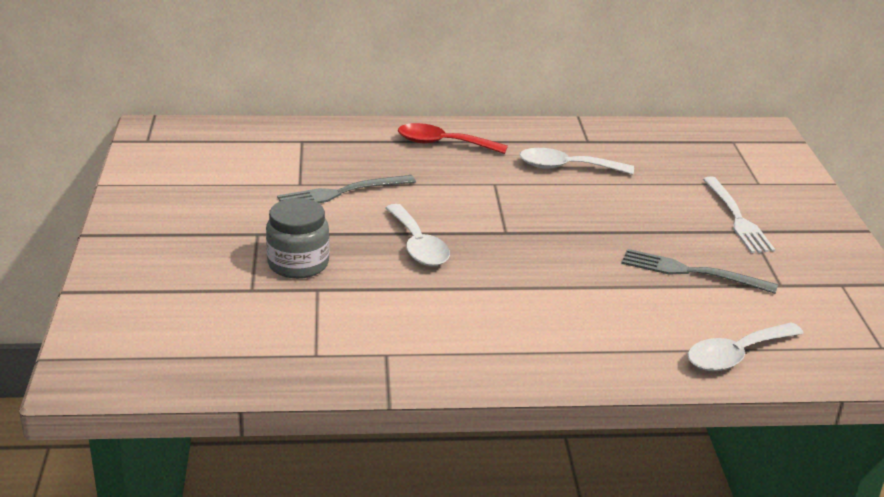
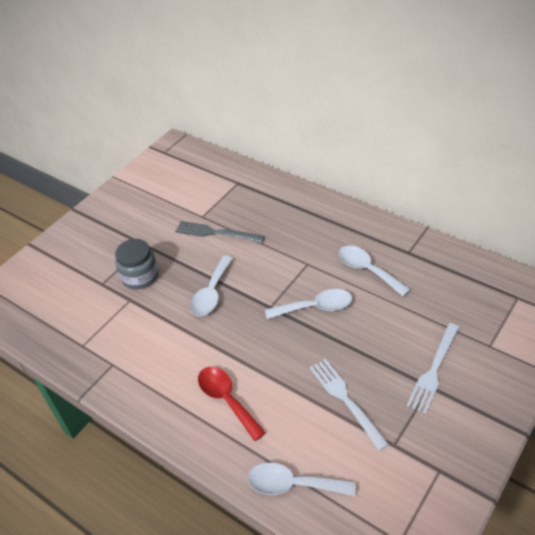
camera: 45 degrees right, 15 degrees up
red spoon [398,123,508,154] -> red spoon moved to [198,367,266,441]
grey fork [621,249,778,294] -> white fork [310,359,389,451]
none -> white spoon [265,289,352,319]

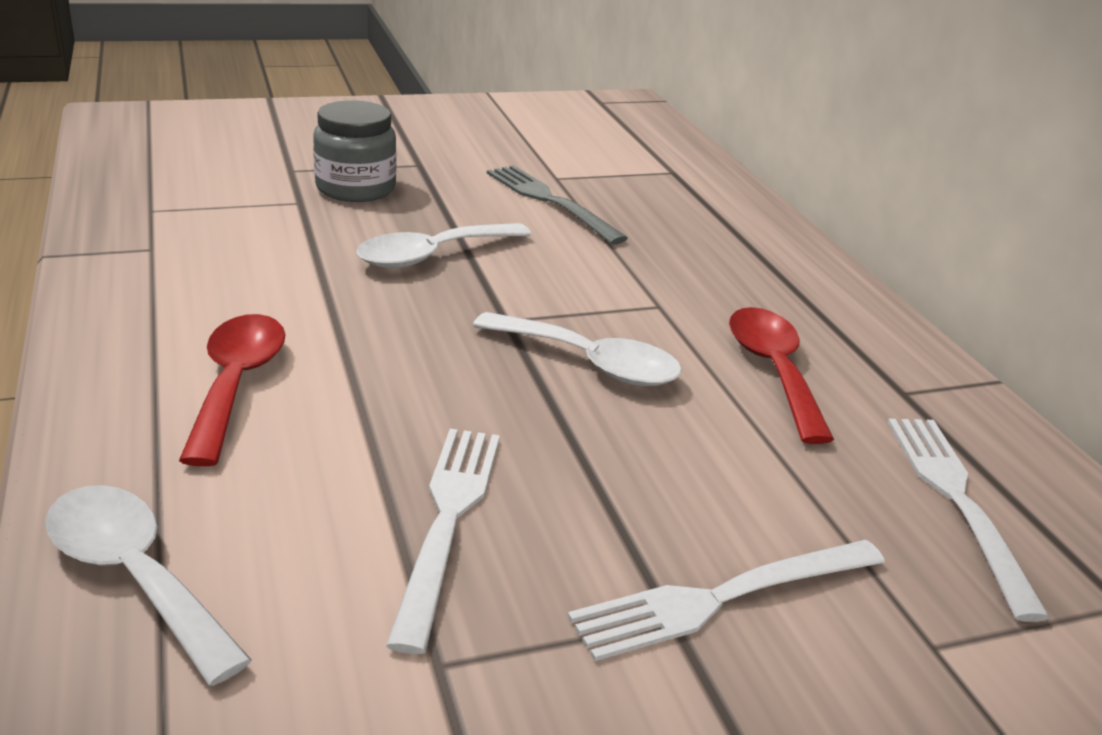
camera: 30 degrees right, 15 degrees down
white spoon [339,246,410,297] -> red spoon [729,307,834,444]
none -> white fork [887,419,1050,622]

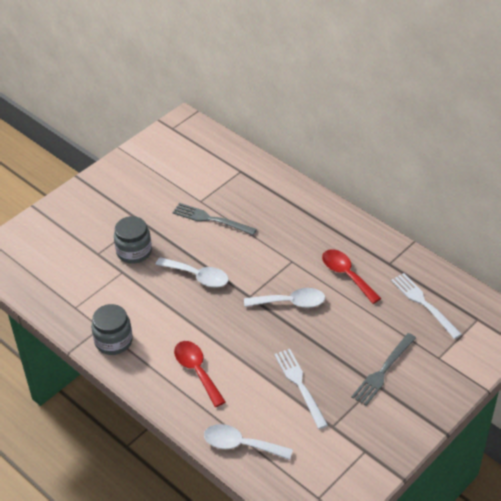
camera: 25 degrees left, 15 degrees up
white spoon [356,223,531,268] -> white spoon turned 90 degrees counterclockwise [156,257,229,288]
white fork [567,540,885,661] -> grey fork [351,333,416,406]
none -> grey jar [91,304,133,355]

